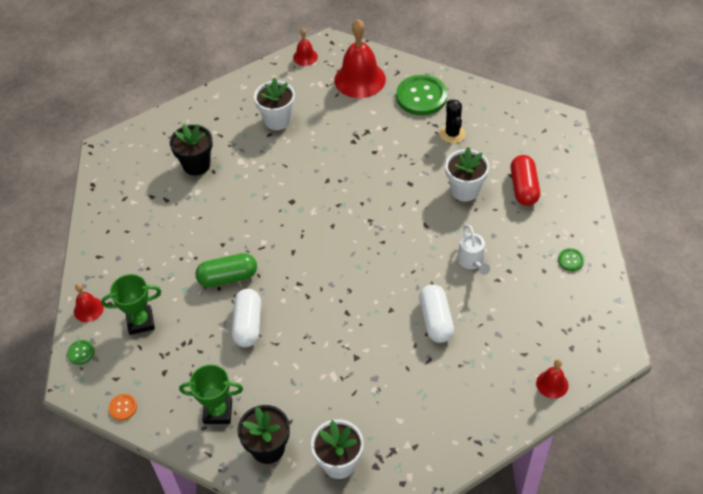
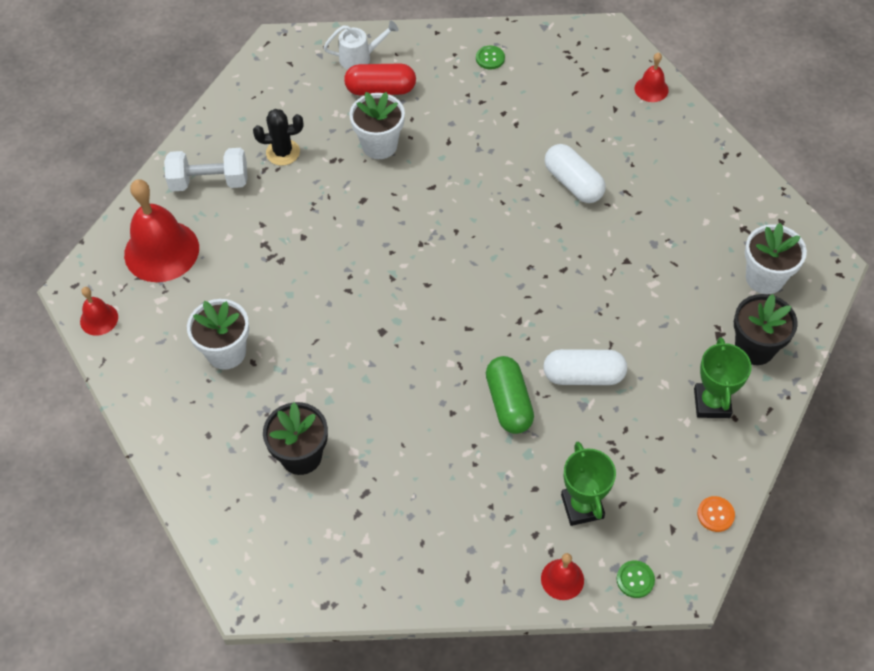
camera: 90 degrees left, 5 degrees up
green button [396,75,447,116] -> white dumbbell [164,148,248,192]
white capsule [419,284,454,343] -> white capsule turned 60 degrees clockwise [545,144,606,203]
white watering can [457,225,490,275] -> white watering can moved to [323,20,398,69]

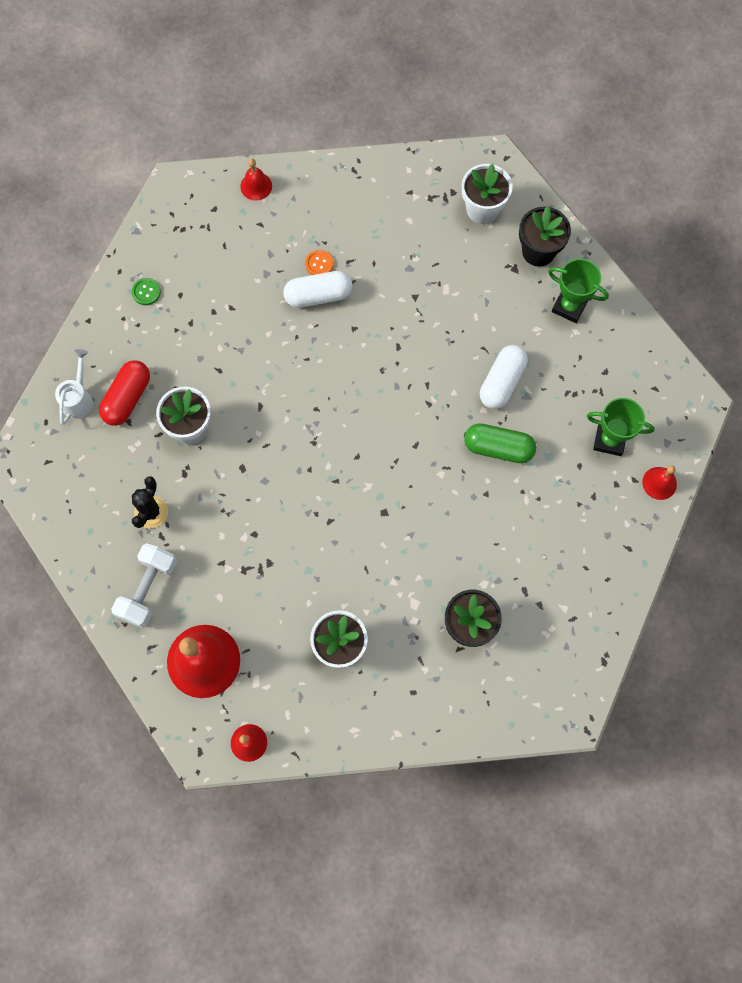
camera: 65 degrees left, 15 degrees up
green button [616,561,655,598] -> none
orange button [697,496,735,532] -> orange button moved to [305,250,334,275]

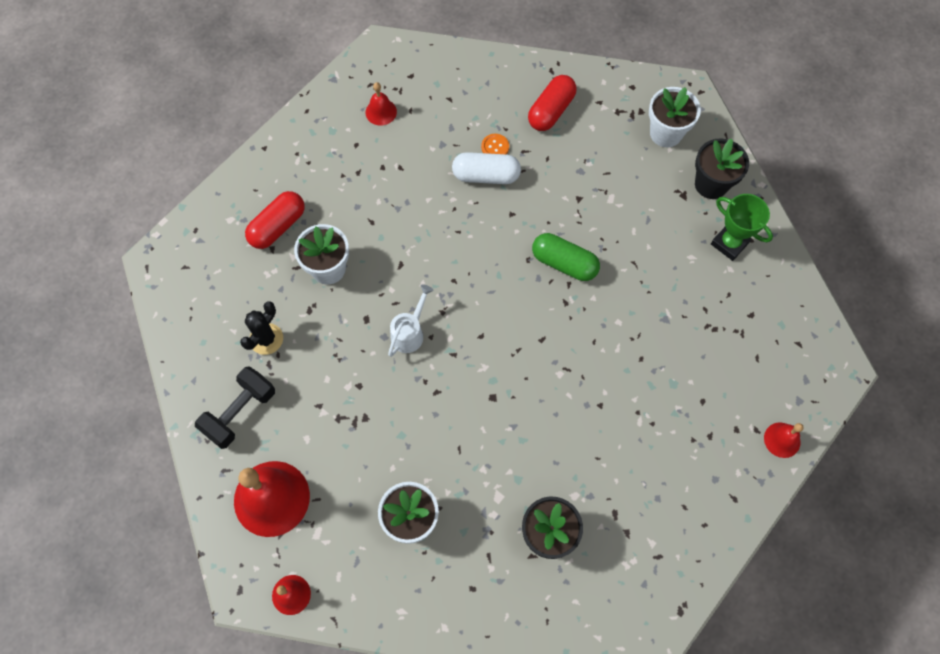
camera: 15 degrees right, 5 degrees down
white watering can [55,349,93,425] -> white watering can moved to [388,284,433,357]
white dumbbell [111,543,177,628] -> black dumbbell [195,366,275,449]
green button [132,278,161,305] -> none
red bell [240,159,272,201] -> red bell moved to [366,82,397,126]
green capsule [464,423,536,463] -> green capsule moved to [532,233,600,281]
white capsule [480,345,528,409] -> none
green trophy [587,398,655,456] -> none
none -> red capsule [528,75,577,131]

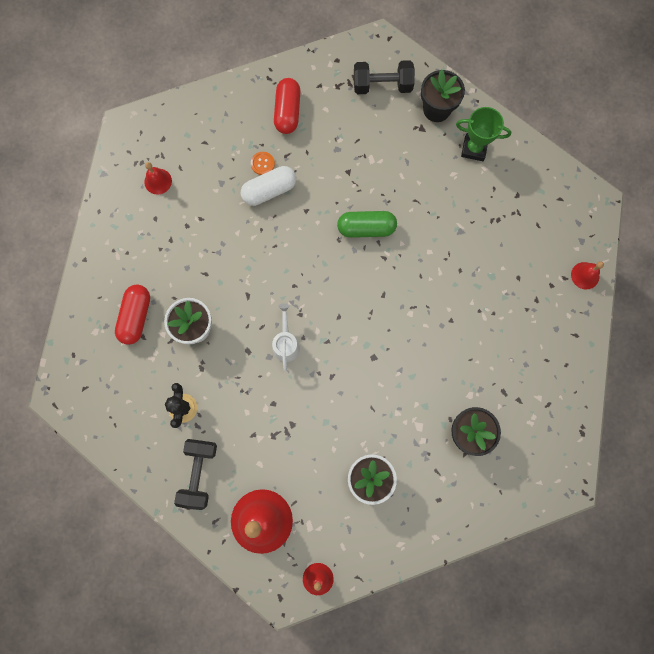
camera: 30 degrees left, 10 degrees up
white flower pot [649,87,701,147] -> black dumbbell [354,60,415,94]

